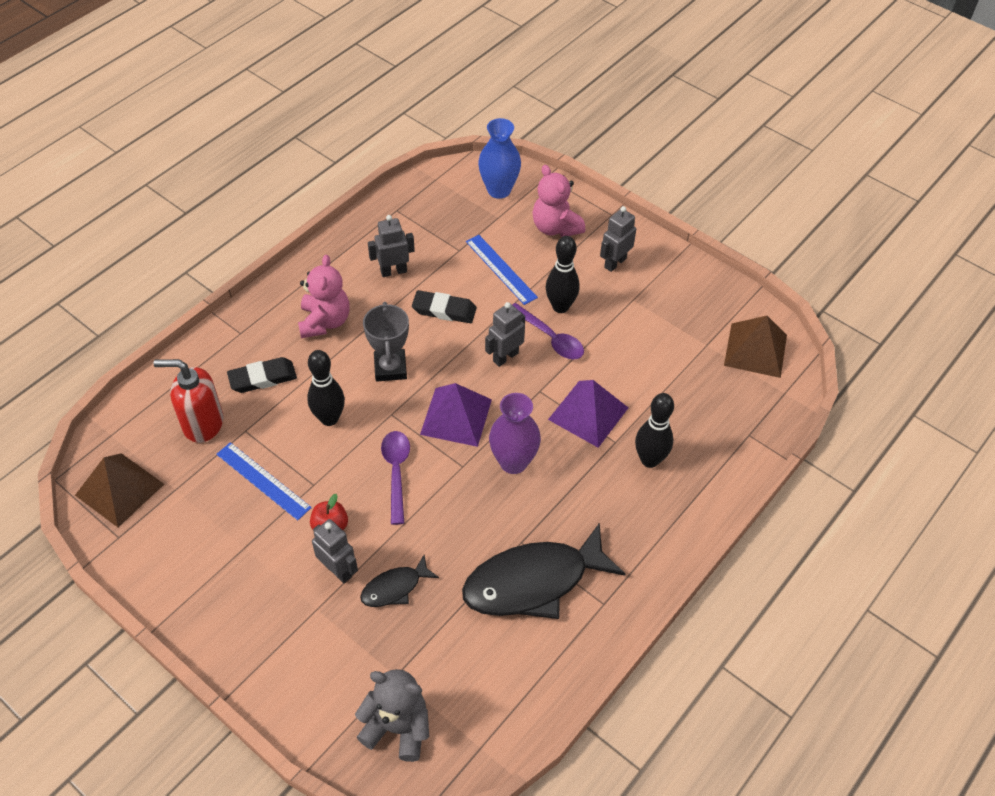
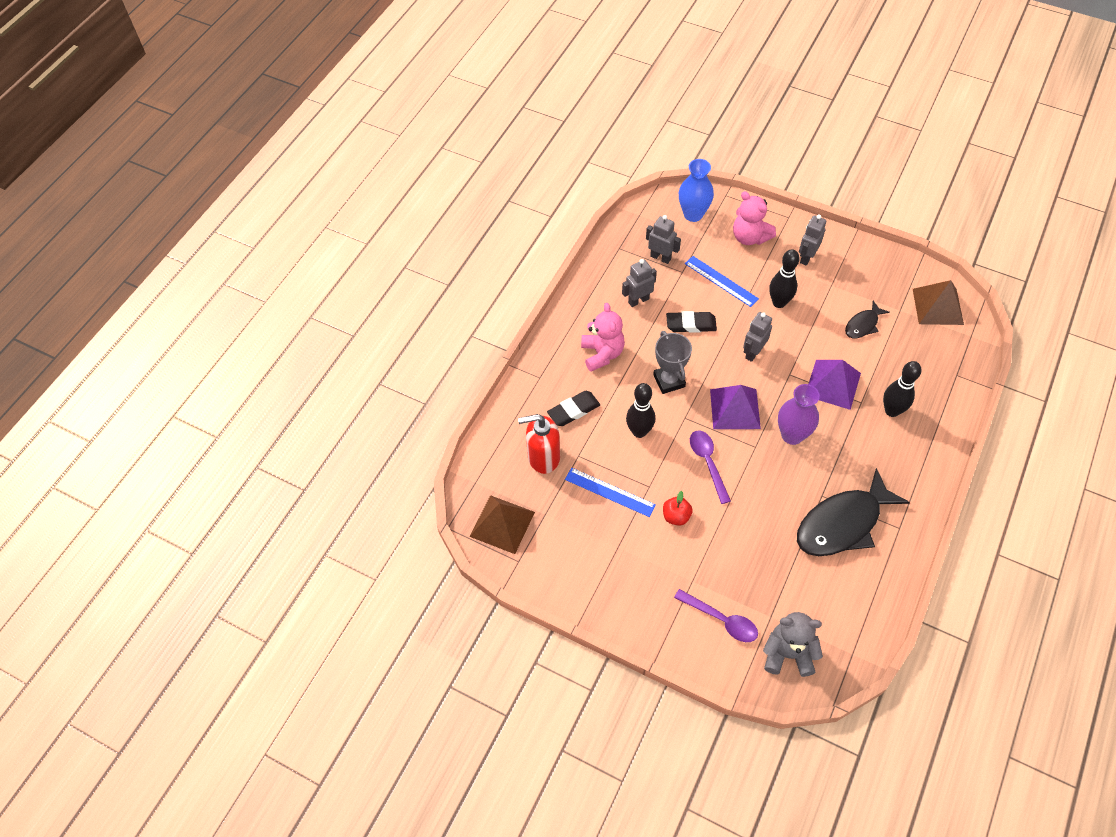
camera: 10 degrees left, 5 degrees up
grey robot [312,519,358,583] -> grey robot moved to [646,215,681,264]
black fish [360,555,439,607] -> black fish moved to [845,301,890,338]
purple spoon [512,303,584,359] -> purple spoon moved to [674,589,758,642]

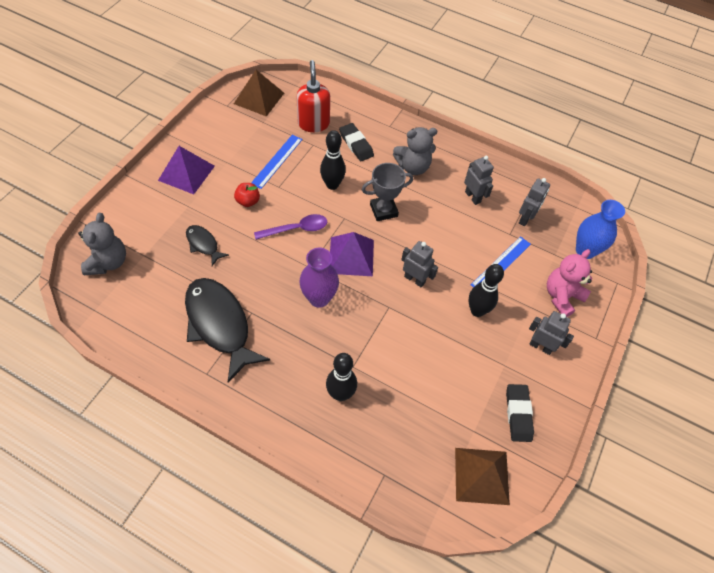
camera: 85 degrees right, 0 degrees up
pink teddy bear [581,303,625,371] -> grey teddy bear [393,127,437,175]
black eraser [666,311,717,333] -> black eraser moved to [506,384,534,442]
purple spoon [674,589,758,642] -> none
purple pyramid [809,360,861,410] -> purple pyramid moved to [158,146,215,194]
black fish [845,301,890,338] -> black fish moved to [186,225,229,266]

